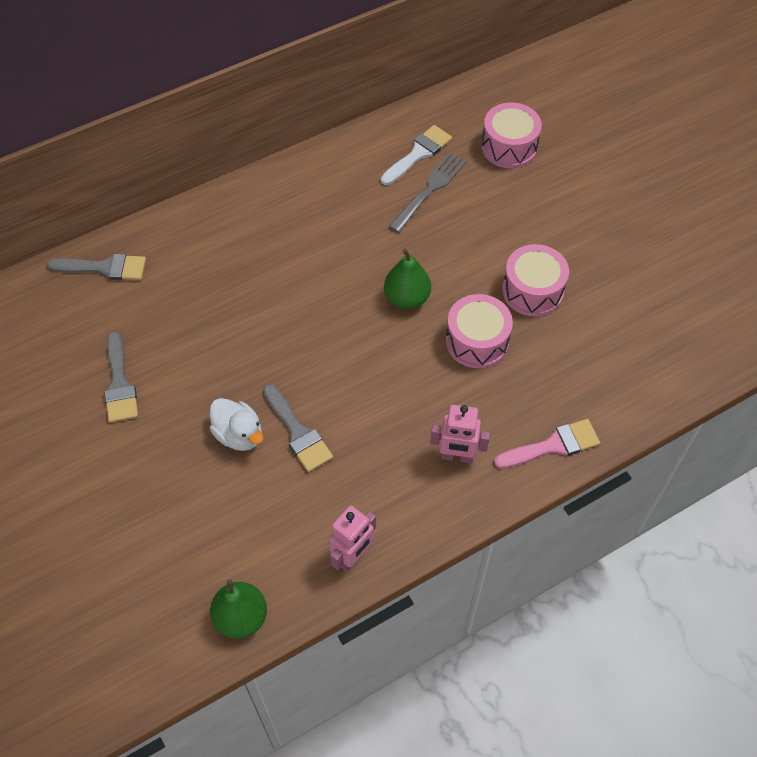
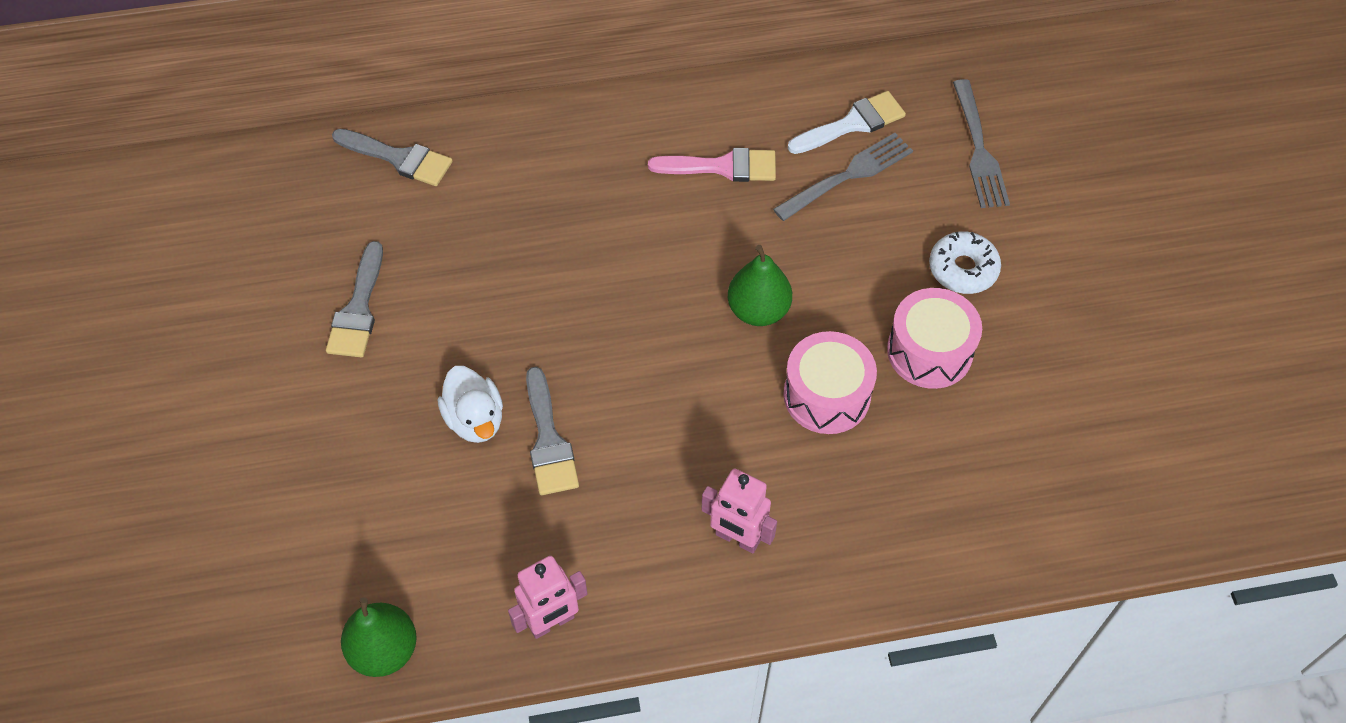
camera: 20 degrees right, 0 degrees up
pink drum [481,102,542,168] -> grey fork [953,79,1010,208]
pink brush [494,419,600,468] -> pink brush moved to [648,148,776,182]
none -> white donut [929,231,1001,294]

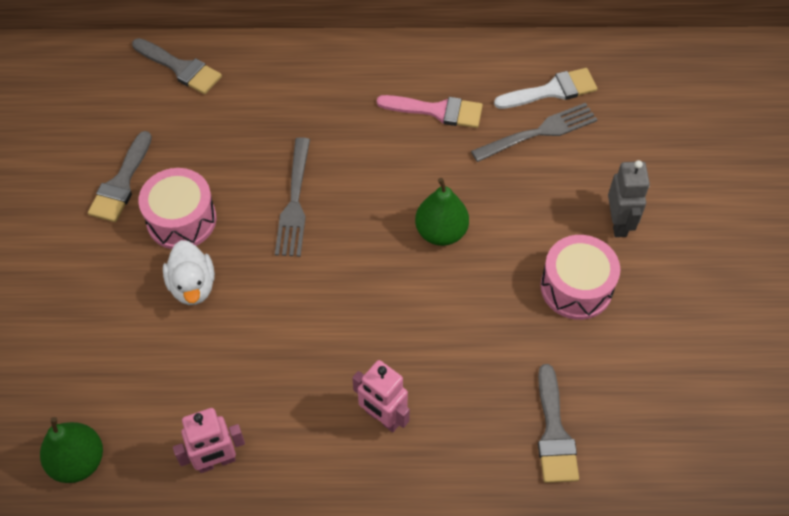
camera: 10 degrees right, 0 degrees up
grey brush [526,367,579,495] -> grey brush moved to [538,364,579,483]
pink drum [783,331,877,434] -> pink drum moved to [138,168,216,249]
white donut [929,231,1001,294] -> grey robot [608,160,650,237]
grey fork [953,79,1010,208] -> grey fork moved to [275,137,310,257]

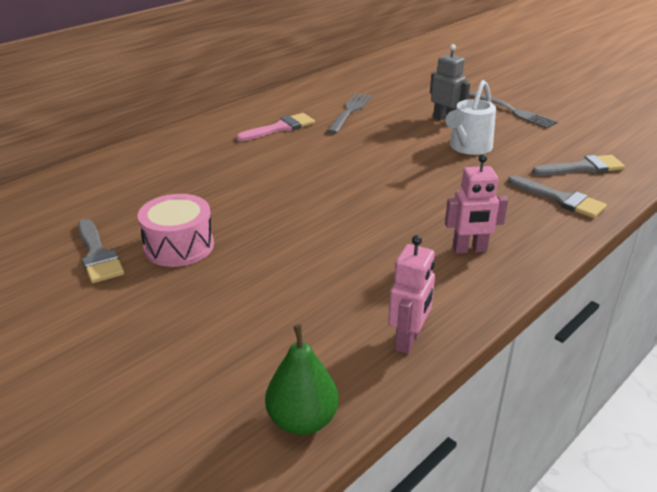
camera: 45 degrees left, 25 degrees down
grey brush [132,38,222,94] -> grey brush moved to [532,155,625,176]
white duck [163,240,215,305] -> none
grey fork [275,137,310,257] -> grey fork moved to [469,92,558,128]
green pear [415,178,469,246] -> none
white brush [494,68,597,109] -> none
pink drum [540,235,620,320] -> white watering can [445,80,496,155]

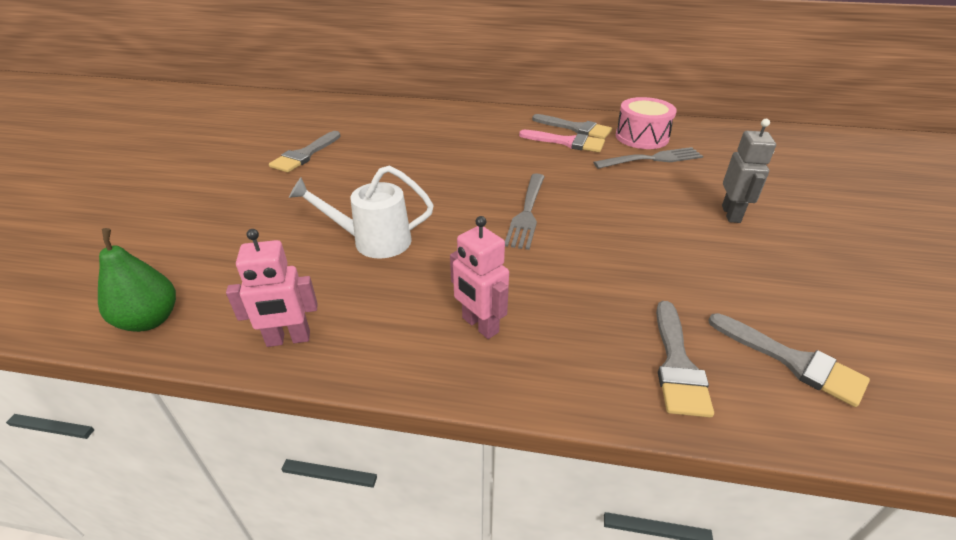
camera: 55 degrees right, 5 degrees up
pink drum [137,194,214,267] -> pink drum moved to [616,97,677,149]
white watering can [445,80,496,155] -> white watering can moved to [289,166,434,259]
grey fork [469,92,558,128] -> grey fork moved to [505,173,545,250]
none -> grey brush [532,114,612,139]

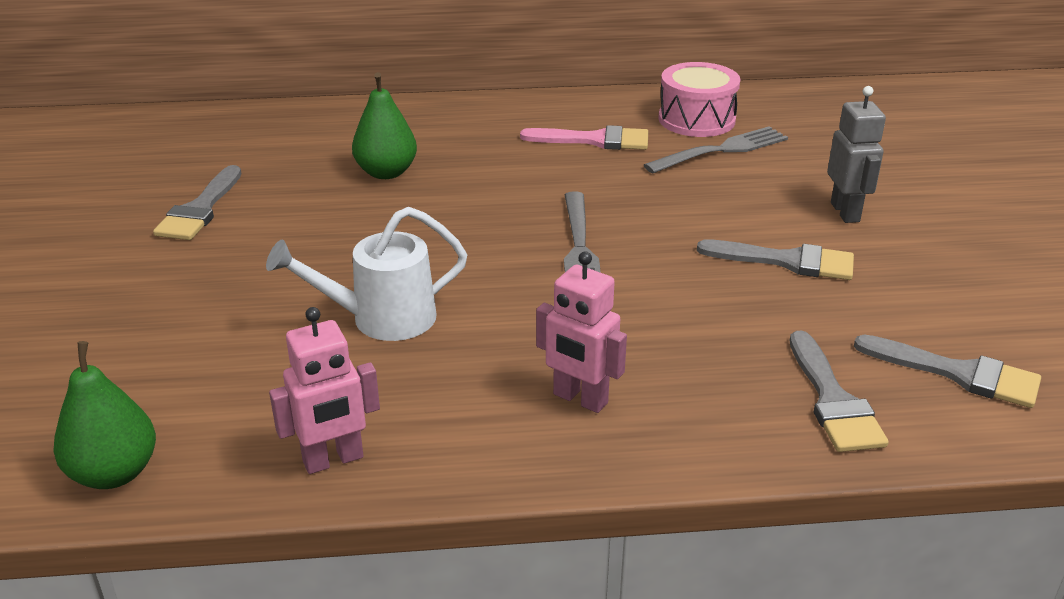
camera: 15 degrees left, 5 degrees down
grey brush [532,114,612,139] -> grey brush moved to [697,239,854,280]
none -> green pear [352,72,417,179]

